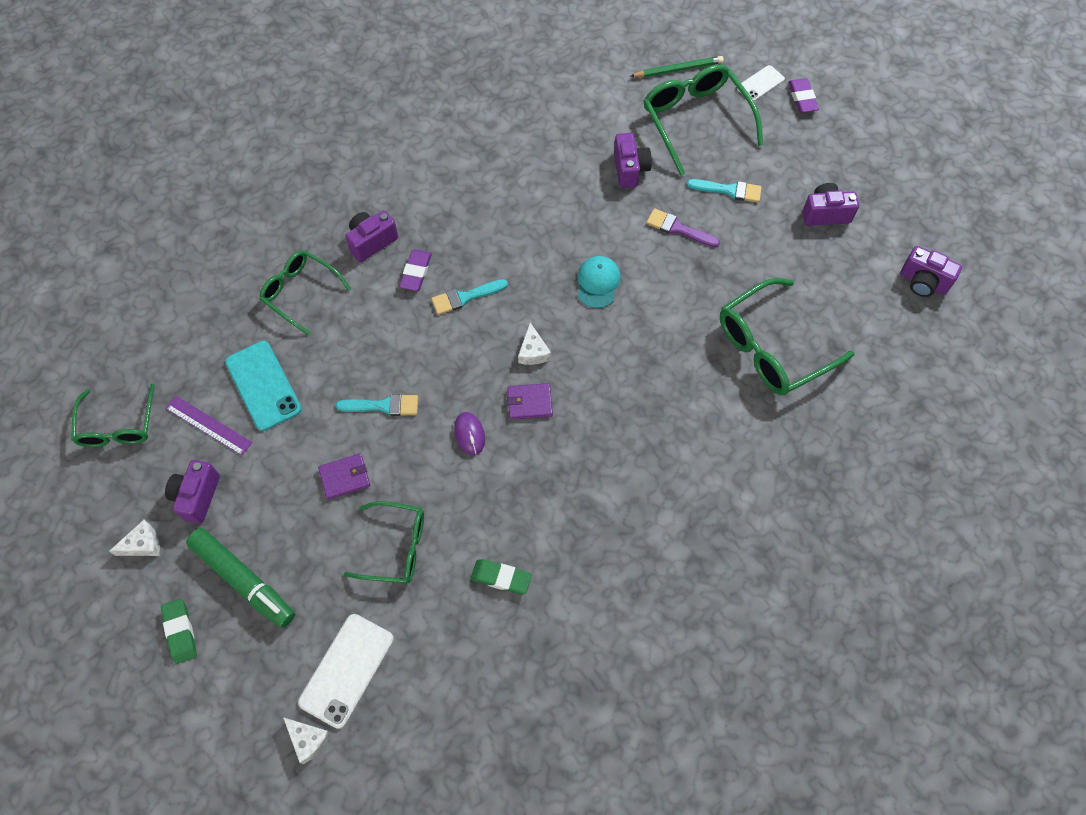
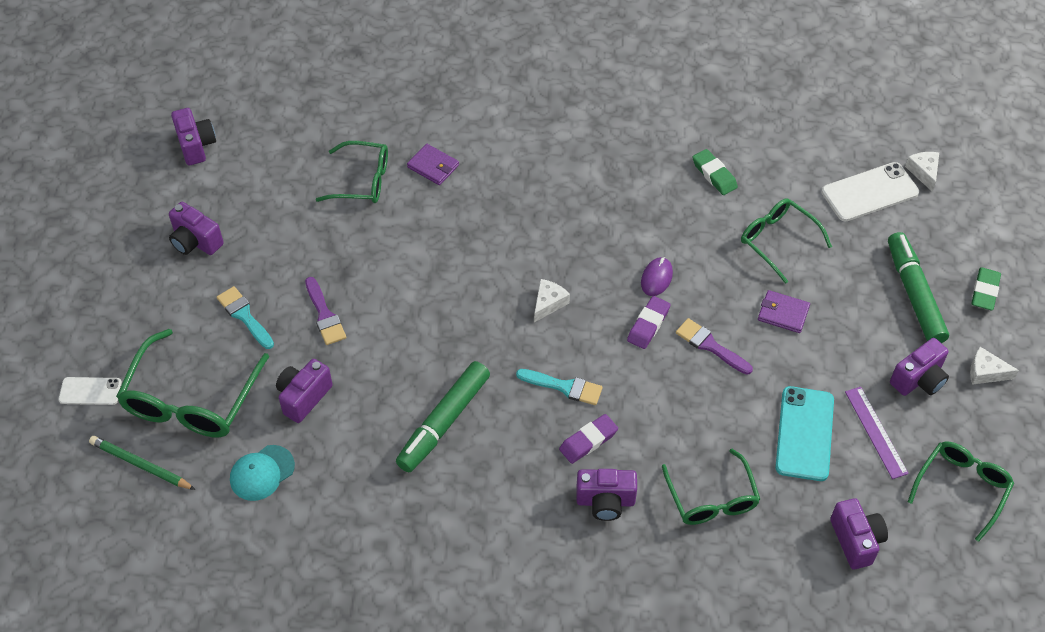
camera: 140 degrees left, 10 degrees down
turquoise brush [336,394,418,416] -> purple brush [676,318,753,375]
purple wallet [507,383,553,420] -> purple wallet moved to [407,144,459,185]
turquoise cap [578,256,620,308] -> turquoise cap moved to [230,445,295,501]
green glasses [720,278,855,395] -> green glasses [316,141,388,203], size x0.65
purple eraser [788,78,819,113] -> purple eraser moved to [627,296,671,349]
none -> green marker [396,361,490,472]
none -> purple camera [830,498,888,569]

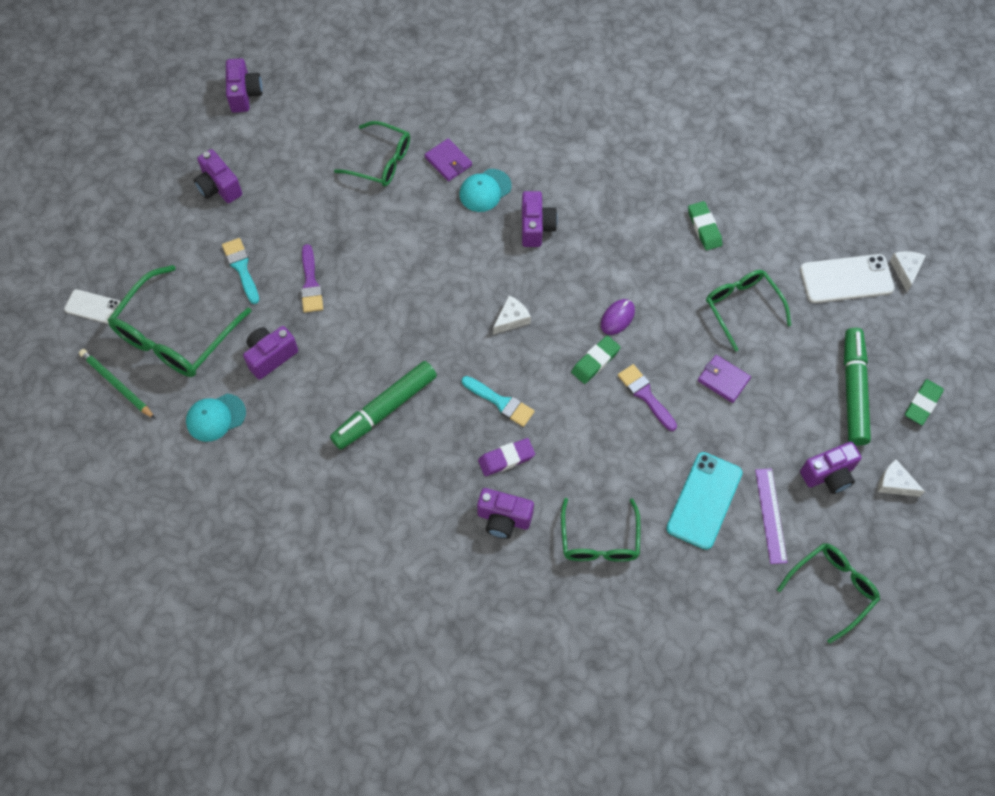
camera: 15 degrees right, 10 degrees up
purple eraser [627,296,671,349] -> green eraser [571,336,621,384]
purple camera [830,498,888,569] -> purple camera moved to [522,191,558,247]
none -> turquoise cap [459,169,512,212]

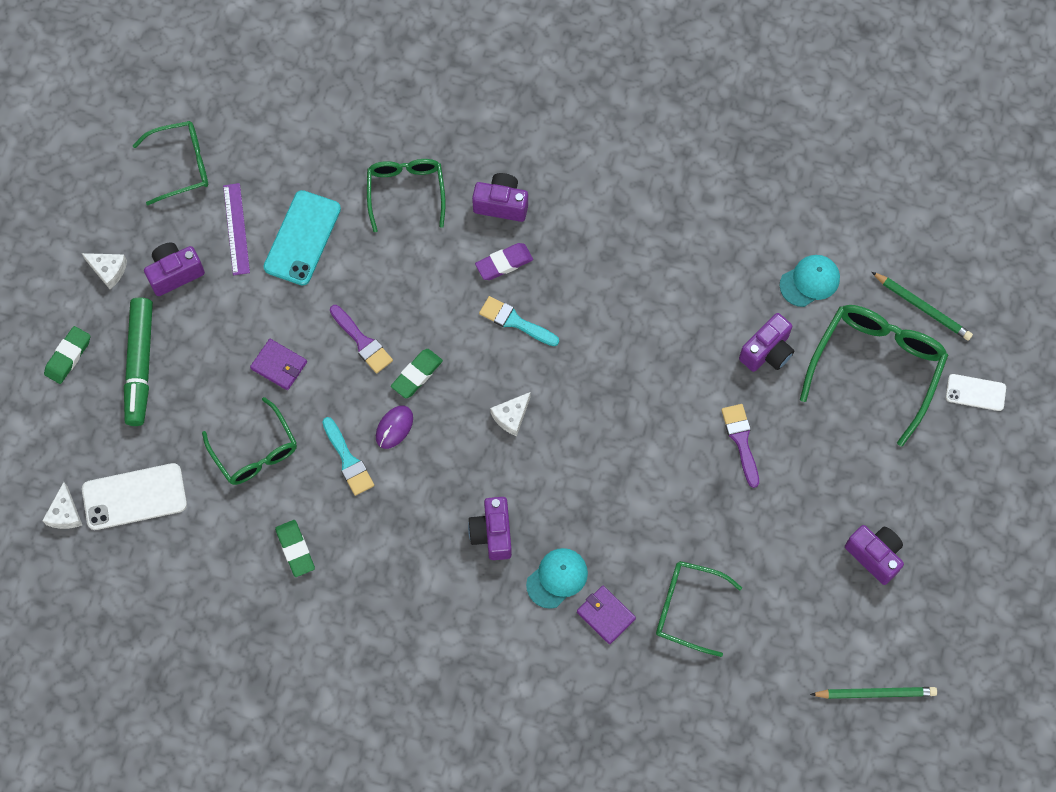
camera: 175 degrees right, 5 degrees up
turquoise brush [222,238,259,304] -> turquoise brush moved to [322,417,374,496]
purple camera [226,58,263,113] -> green pencil [810,687,937,699]
green marker [330,361,437,450] -> none
green glasses [777,543,880,644] -> green glasses turned 150 degrees counterclockwise [132,121,208,205]

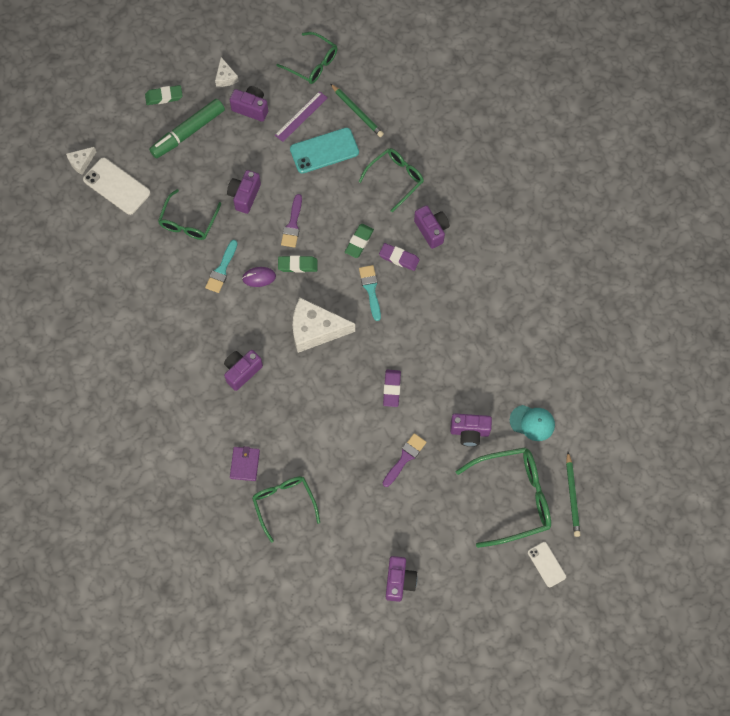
camera: 50 degrees right, 0 degrees up
purple wallet [250,339,307,390] -> purple camera [227,170,261,214]
green eraser [275,520,315,577] -> green eraser moved to [345,224,374,258]
white cheese [490,392,531,436] -> white cheese [293,298,355,353], size x2.05
turquoise cap [526,548,588,609] -> none
green pencil [810,687,937,699] -> green pencil moved to [331,84,384,137]
none -> purple eraser [383,370,401,407]

